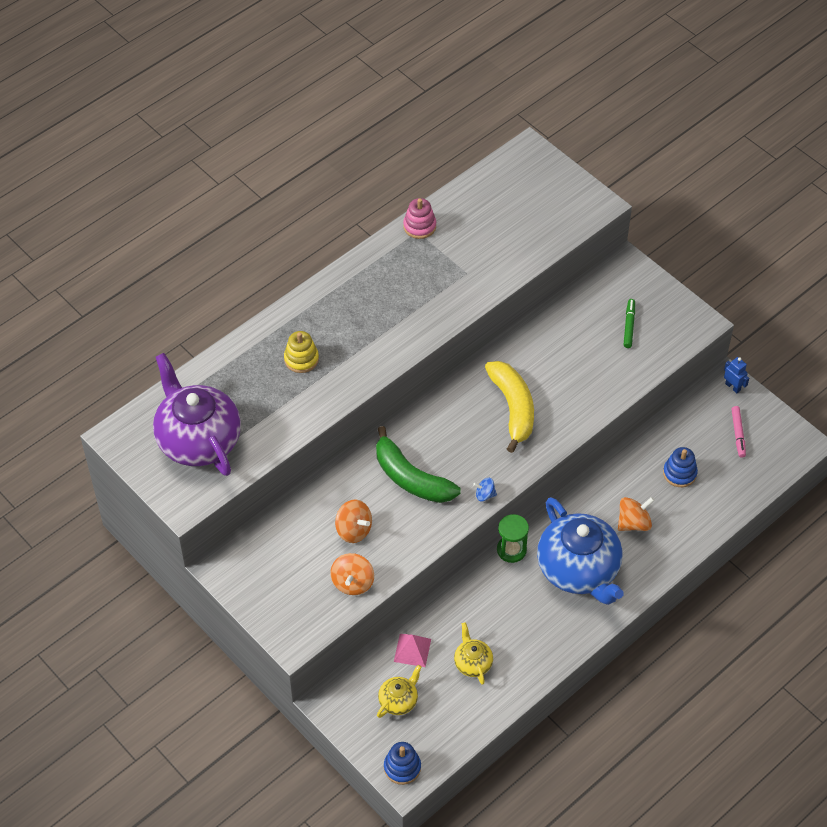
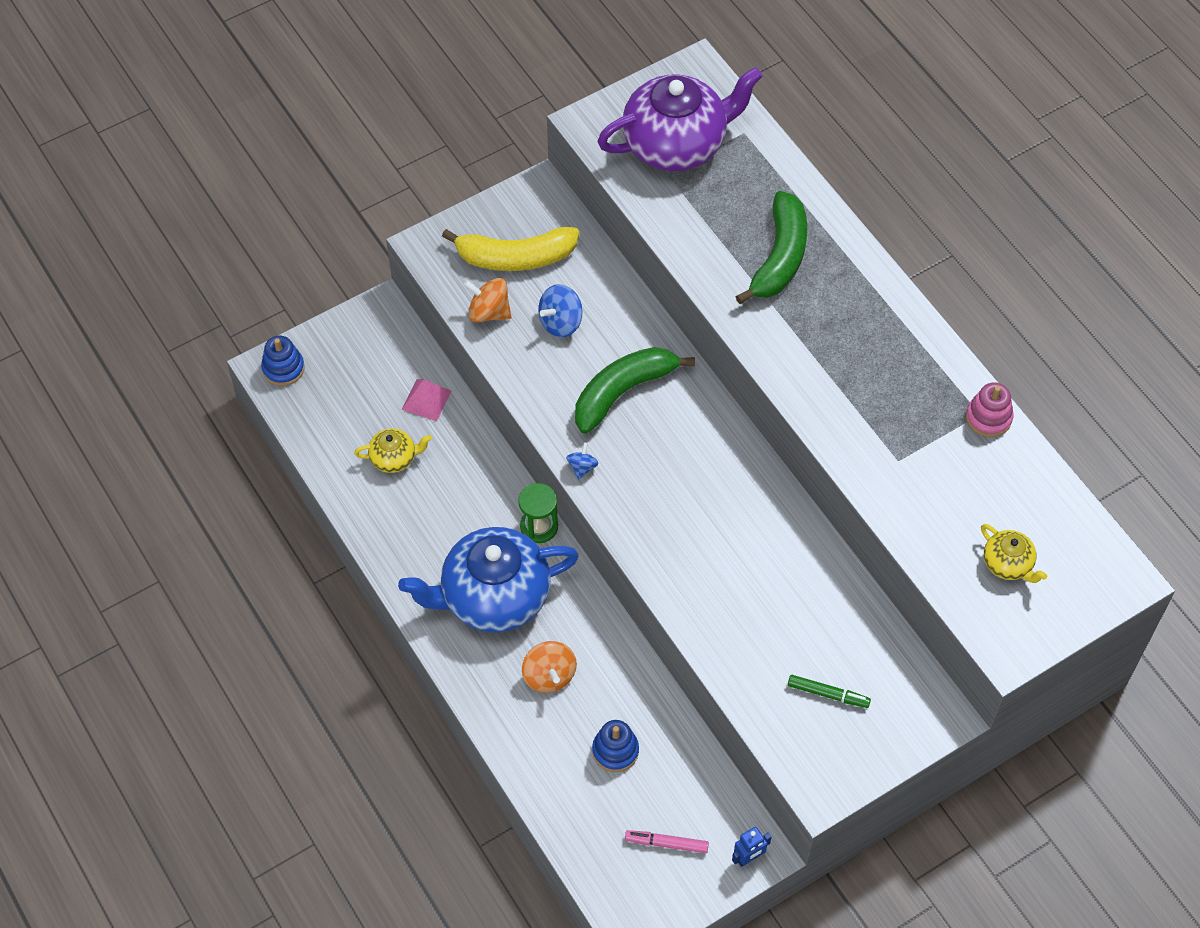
camera: 100 degrees right, 5 degrees up
yellow stacking toy [284,331,319,373] -> green banana [735,191,807,304]
orange spinning top [335,499,372,543] -> blue spinning top [538,284,582,338]
yellow teapot [377,665,422,718] -> yellow teapot moved to [981,524,1047,583]
yellow banana [485,361,534,453] -> yellow banana moved to [442,227,579,271]

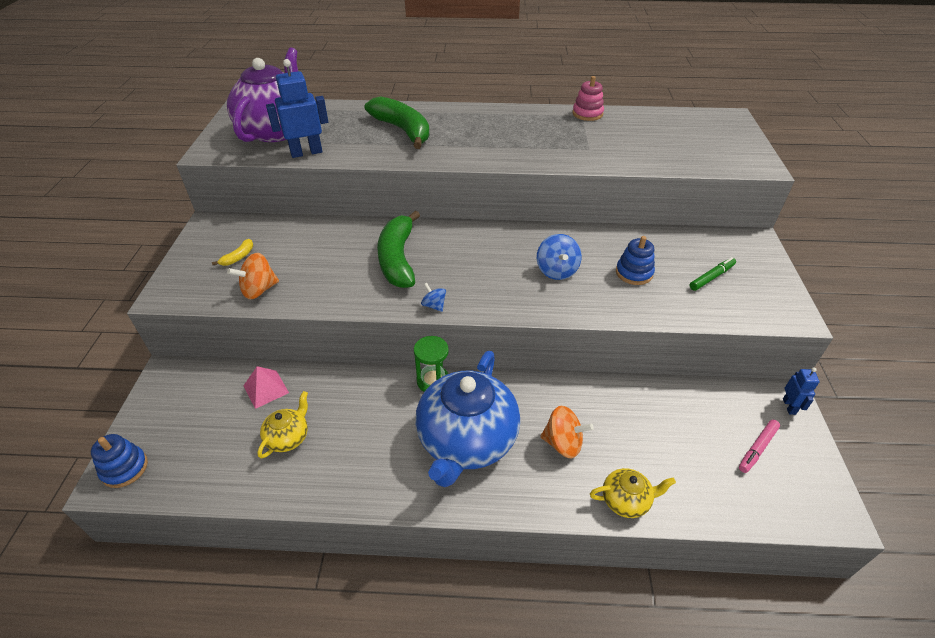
camera: 55 degrees left, 15 degrees down
yellow banana [442,227,579,271] -> yellow banana [212,239,253,266], size x0.41
blue spinning top [538,284,582,338] -> blue spinning top moved to [537,234,582,280]
blue stacking toy [592,720,639,772] -> blue stacking toy moved to [616,236,655,285]
yellow teapot [981,524,1047,583] -> yellow teapot moved to [590,468,676,518]
none -> blue robot [266,59,328,158]

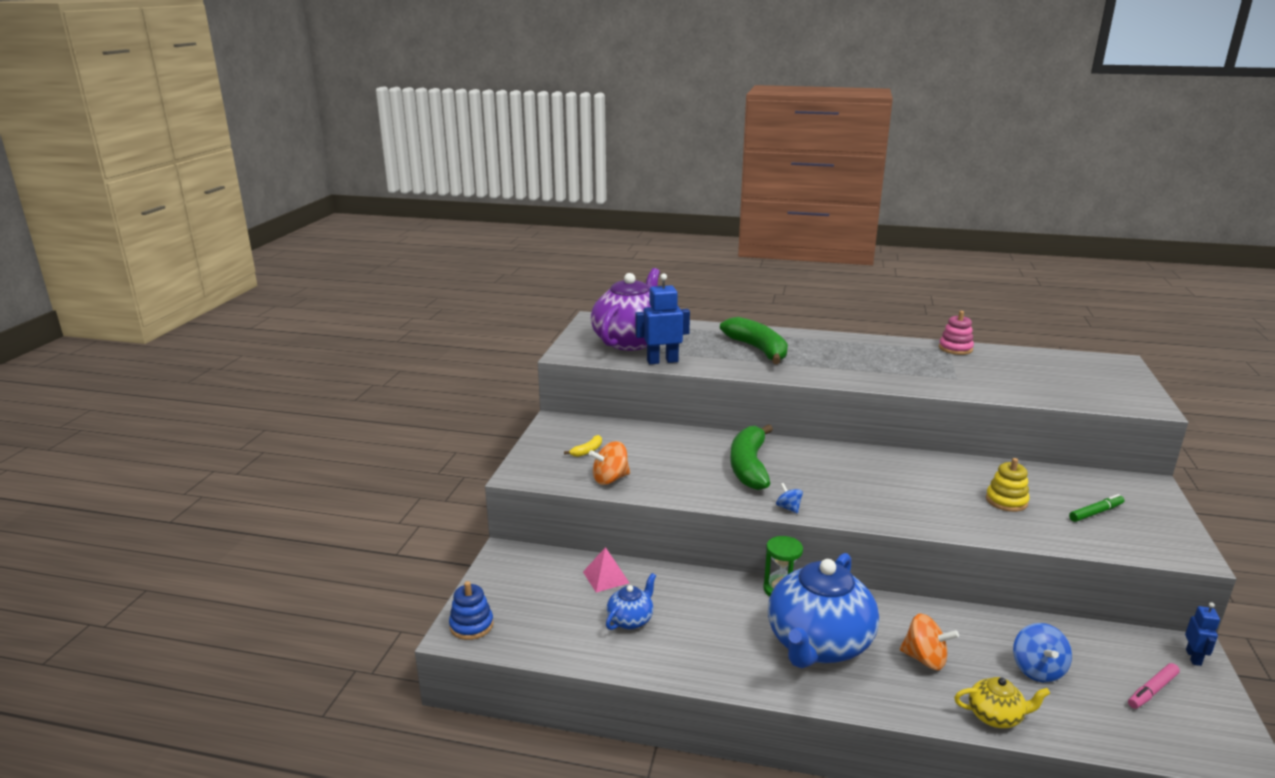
camera: 10 degrees right, 20 degrees down
yellow teapot [257,391,308,459] -> blue teapot [606,573,656,630]
blue spinning top [537,234,582,280] -> blue spinning top moved to [1013,623,1072,683]
blue stacking toy [616,236,655,285] -> yellow stacking toy [986,458,1030,512]

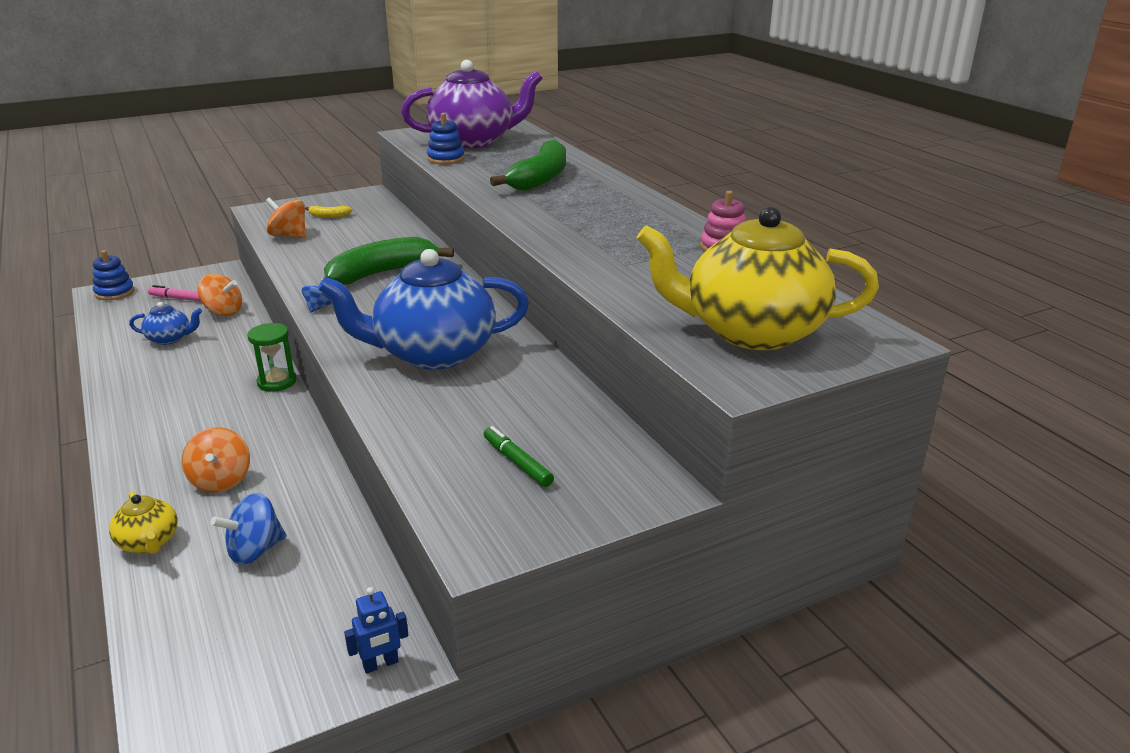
camera: 50 degrees right, 5 degrees up
pink pyramid [583,547,629,592] -> orange spinning top [198,273,242,316]
blue robot [635,274,690,364] -> blue stacking toy [427,113,465,164]
blue teapot [768,553,879,668] -> blue teapot moved to [318,249,529,370]
yellow stacking toy [986,458,1030,512] -> none
green marker [1069,494,1124,522] -> green marker turned 150 degrees counterclockwise [484,426,554,487]
pink marker [1128,663,1180,709] -> pink marker moved to [148,285,201,301]
none -> yellow teapot [637,207,879,350]

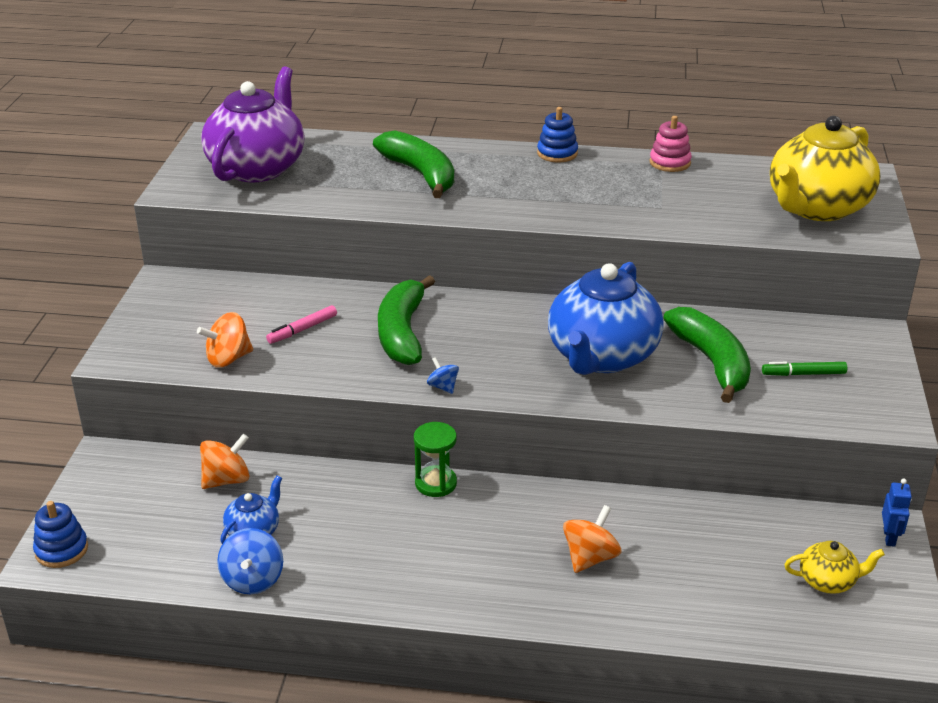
camera: 55 degrees left, 5 degrees up
yellow teapot [109,491,178,554] -> yellow teapot moved to [784,541,885,594]
pink marker [148,285,201,301] -> pink marker moved to [266,305,337,344]
orange spinning top [182,427,250,492] -> orange spinning top turned 75 degrees counterclockwise [563,505,621,573]
blue spinning top [211,493,286,565] -> blue spinning top moved to [217,528,283,594]
yellow banana [305,206,352,218] -> none
blue stacking toy [427,113,465,164] -> blue stacking toy moved to [537,107,578,162]
none -> green banana [663,307,751,403]

